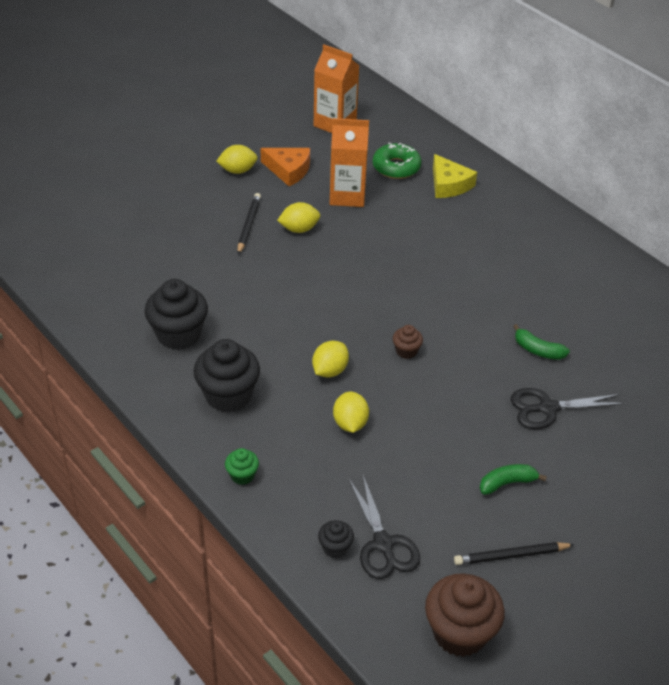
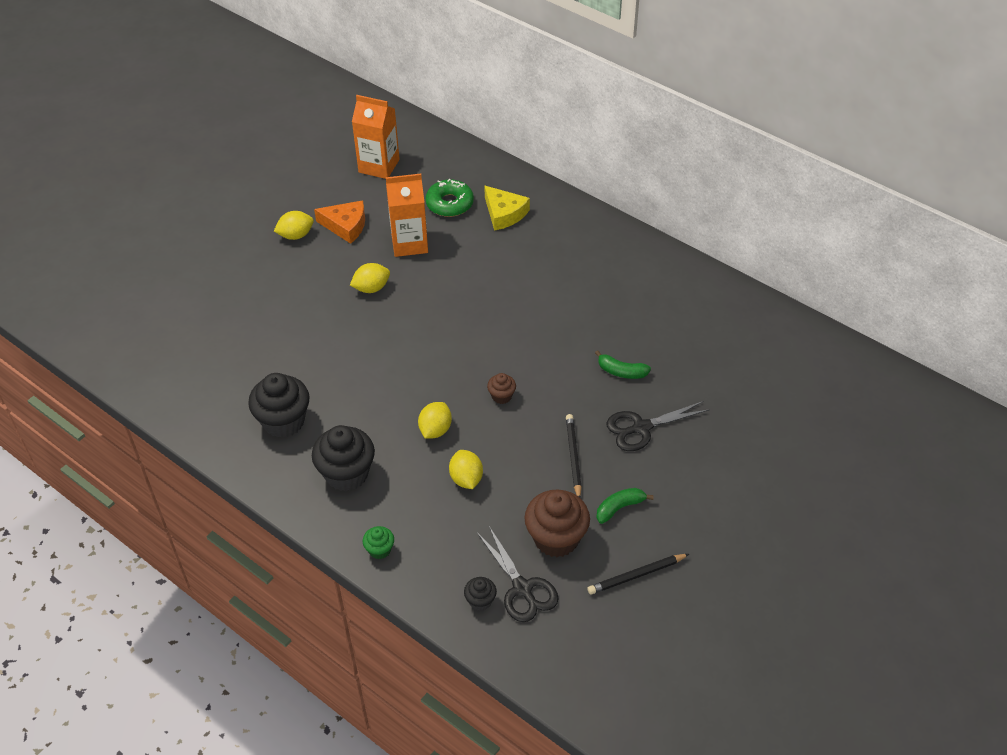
camera: 10 degrees left, 5 degrees up
black pencil [238,193,261,255] -> black pencil moved to [566,414,582,498]
brown cupcake [425,573,505,657] -> brown cupcake moved to [524,490,590,557]

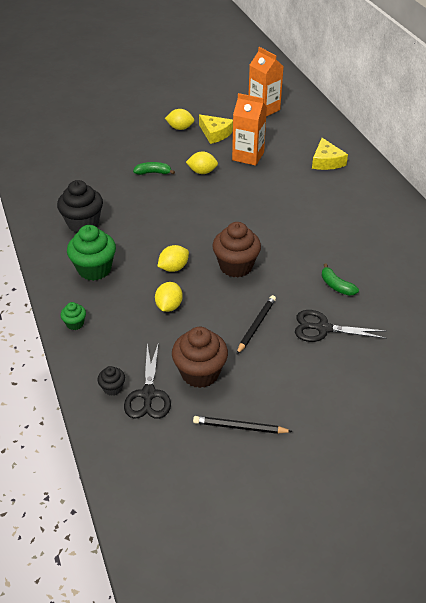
camera: 30 degrees right, 5 degrees down
black cupcake [312,425,375,491] -> green cupcake [67,225,116,281]
orange cheese [314,200,365,244] -> yellow cheese [199,114,233,144]
green donut [425,179,474,217] -> none
brown cupcake [487,373,516,404] -> brown cupcake [212,222,261,278], size x2.05
green banana [596,488,654,524] -> green banana moved to [133,162,175,175]

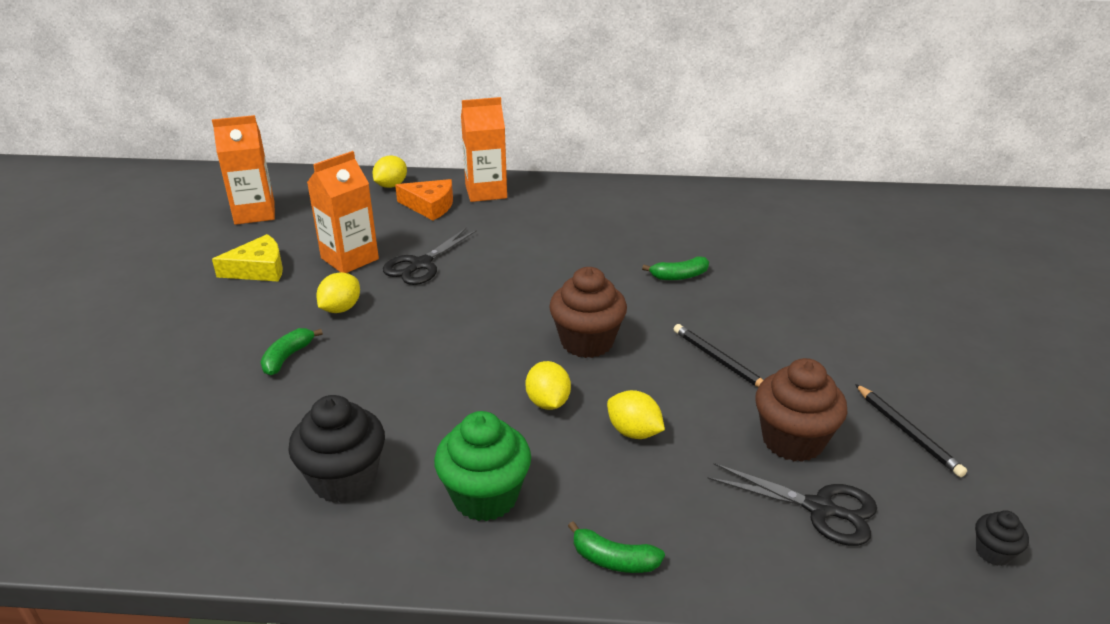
camera: 65 degrees left, 10 degrees down
green cupcake [60,302,86,330] -> green banana [568,522,665,573]
black cupcake [97,366,125,396] -> black cupcake moved to [975,510,1029,566]
yellow lemon [165,109,194,130] -> yellow lemon moved to [373,155,407,188]
black pencil [193,416,293,434] -> black pencil turned 60 degrees counterclockwise [855,384,967,477]
black scissors [295,310,387,342] -> black scissors moved to [383,228,477,285]
yellow cheese [312,138,348,170] -> orange cheese [395,179,453,220]
none -> orange carton [461,97,507,202]

